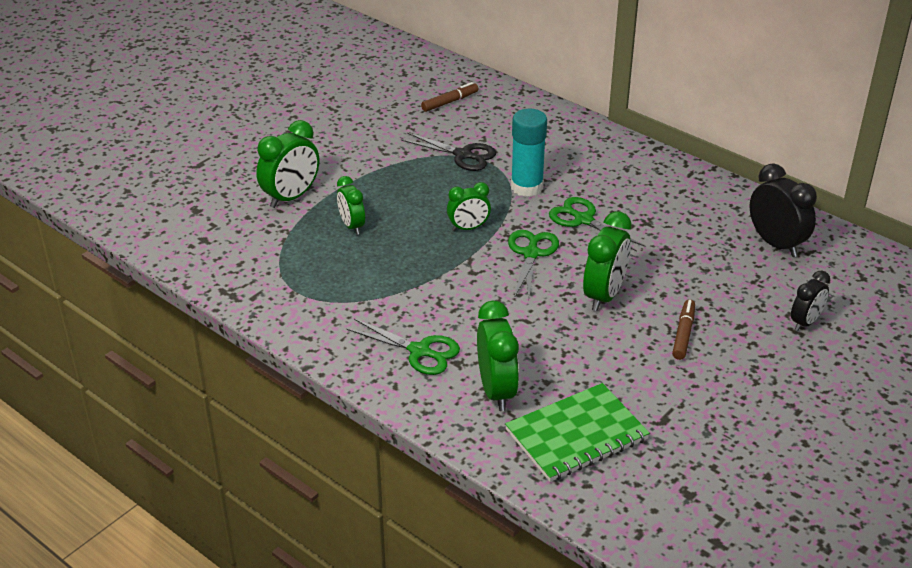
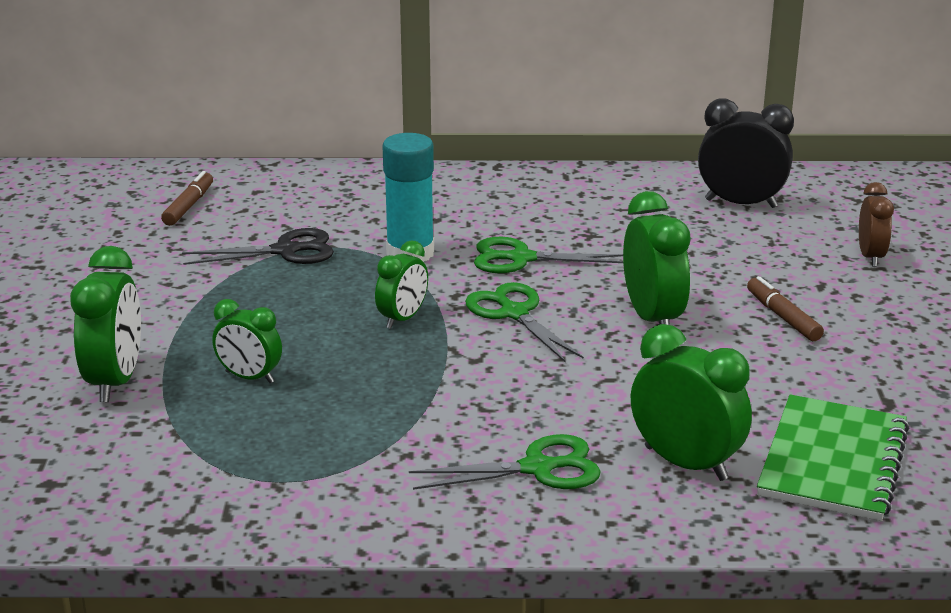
camera: 40 degrees left, 10 degrees down
black clock [791,270,830,331] -> brown clock [859,182,894,267]

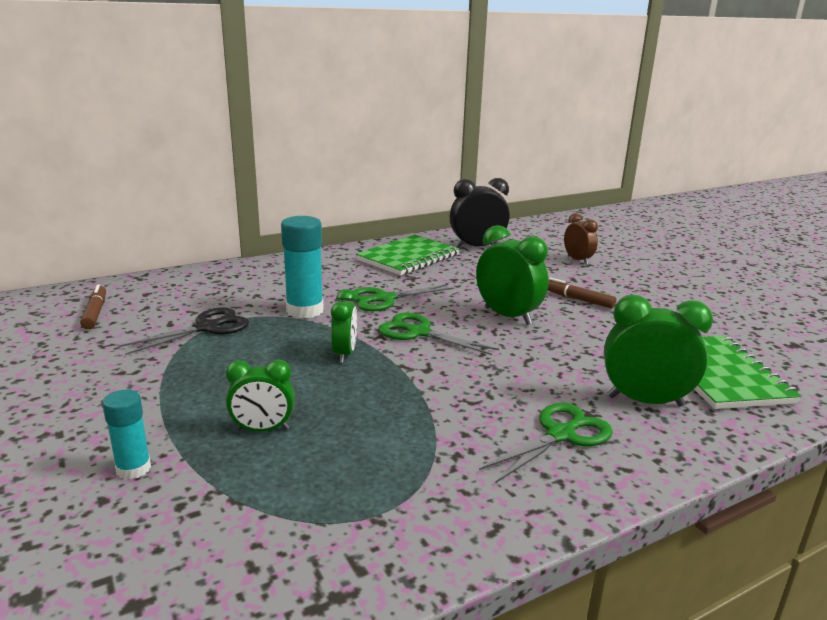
camera: 30 degrees left, 5 degrees down
green clock [70,246,141,402] -> turquoise glue stick [102,390,151,480]
none -> green notebook [356,235,459,275]

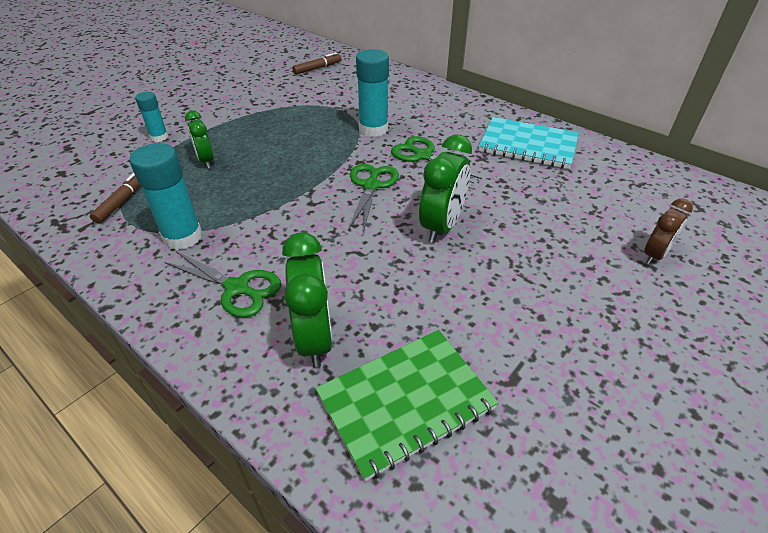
camera: 70 degrees right, 20 degrees up
black scissors [119,307,249,355] -> none
green clock [331,289,357,363] -> none
green notebook [356,235,459,275] -> turquoise notebook [479,117,579,169]
black clock [450,178,510,248] -> none
brown marker [548,277,616,309] -> brown marker moved to [90,173,140,224]
none -> turquoise glue stick [130,143,202,250]

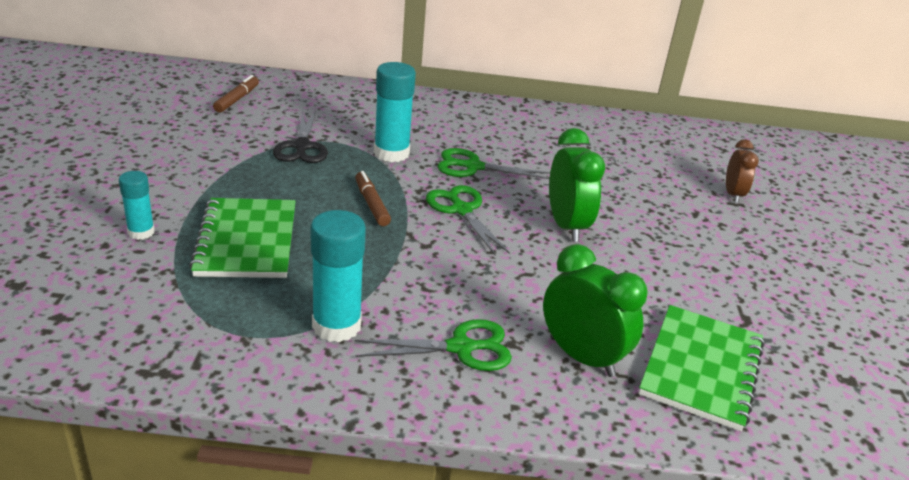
camera: 40 degrees left, 10 degrees down
brown marker [90,173,140,224] -> brown marker moved to [355,171,391,226]
green clock [185,111,214,168] -> green notebook [189,198,296,278]
turquoise notebook [479,117,579,169] -> none
none -> black scissors [273,110,328,163]

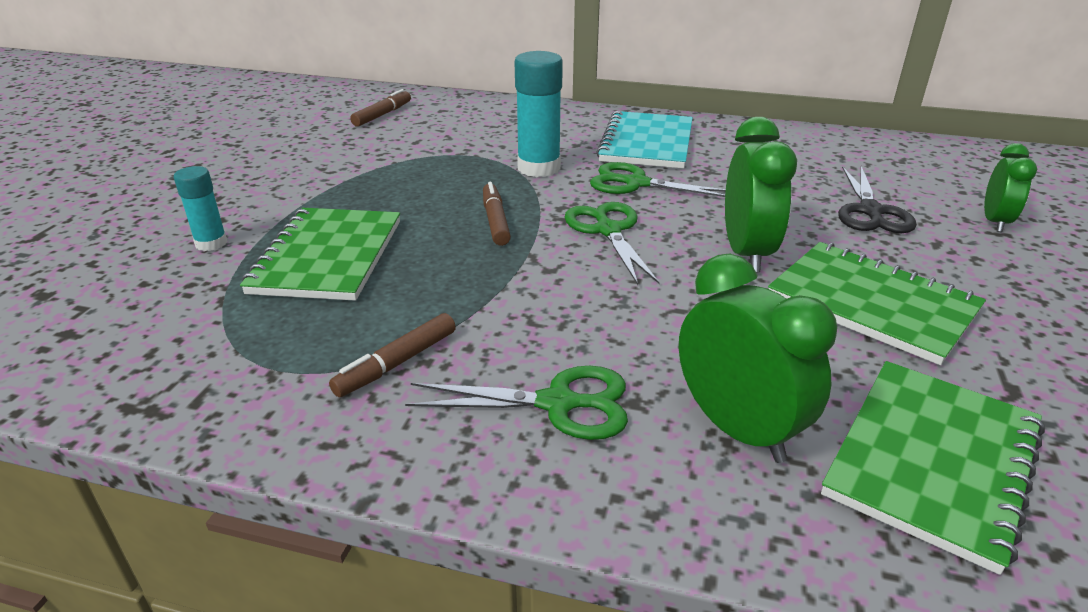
camera: 15 degrees right, 0 degrees up
black scissors [273,110,328,163] -> black scissors moved to [838,166,917,233]
turquoise glue stick [311,210,366,342] -> brown marker [329,313,456,397]
brown clock [726,139,759,203] -> green clock [984,143,1037,232]
none -> turquoise notebook [597,111,693,168]
none -> green notebook [768,242,986,365]

